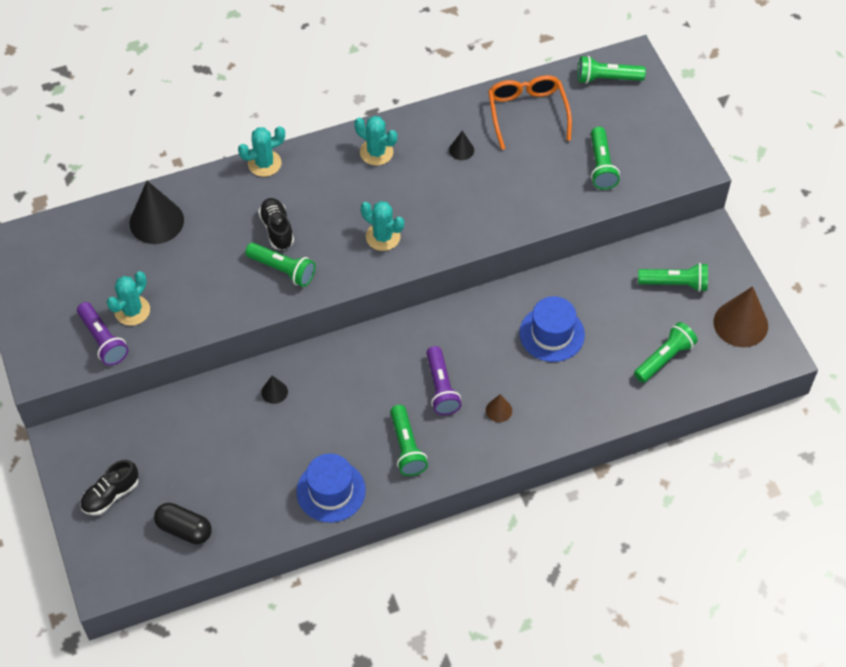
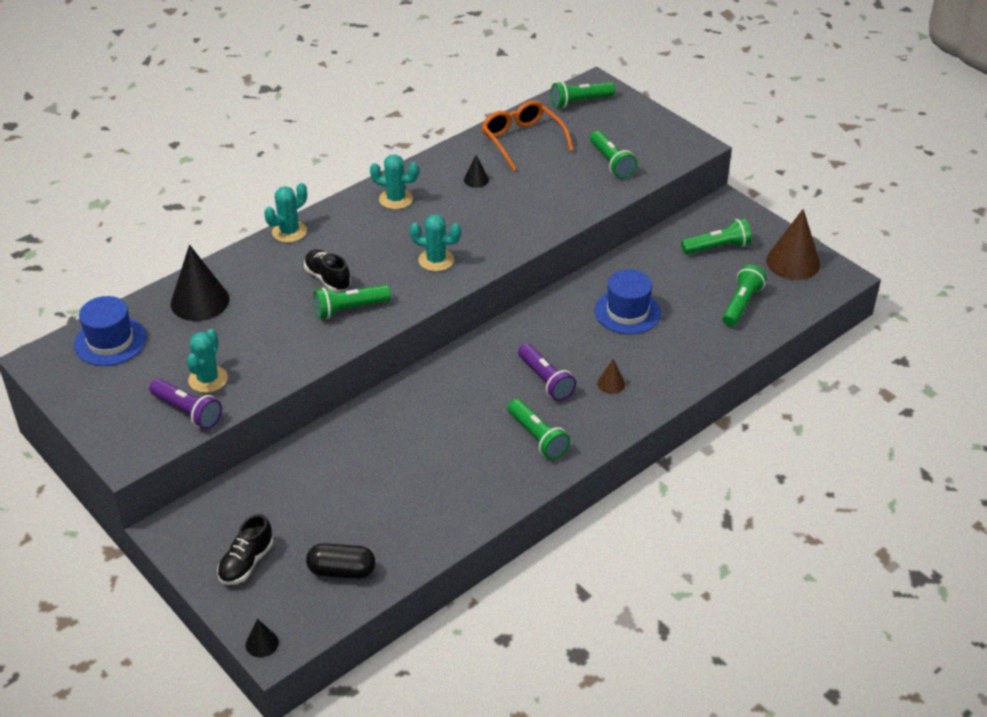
camera: 20 degrees left, 15 degrees down
green flashlight [245,243,316,287] -> green flashlight turned 150 degrees clockwise [313,285,391,319]
black cone [261,376,288,404] -> black cone moved to [246,619,279,657]
blue hat [296,453,366,523] -> blue hat moved to [74,296,147,366]

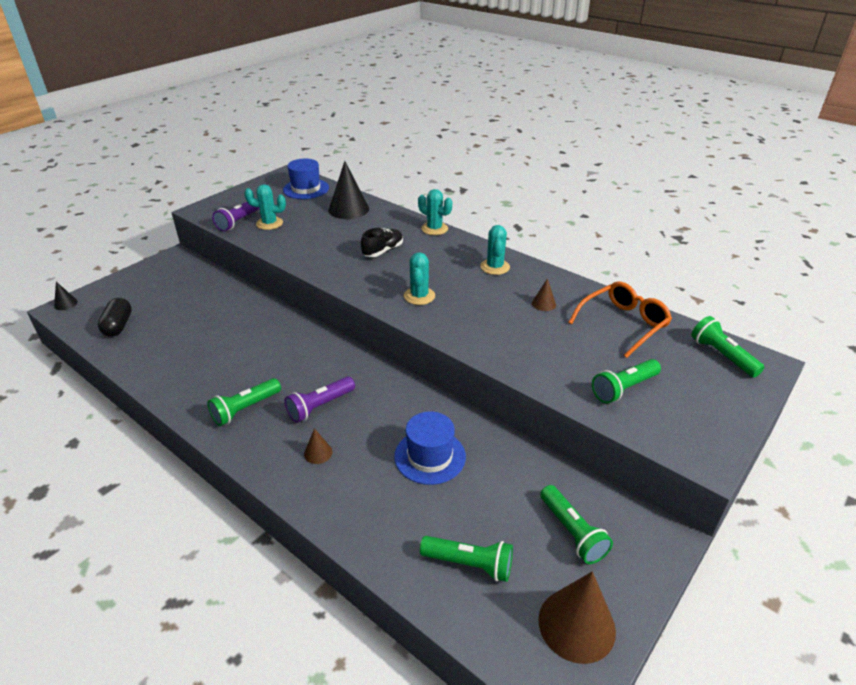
camera: 80 degrees right, 5 degrees down
black shoe [217,514,273,585] -> none
green flashlight [313,285,391,319] -> none
black cone [464,155,489,188] -> brown cone [532,278,556,311]

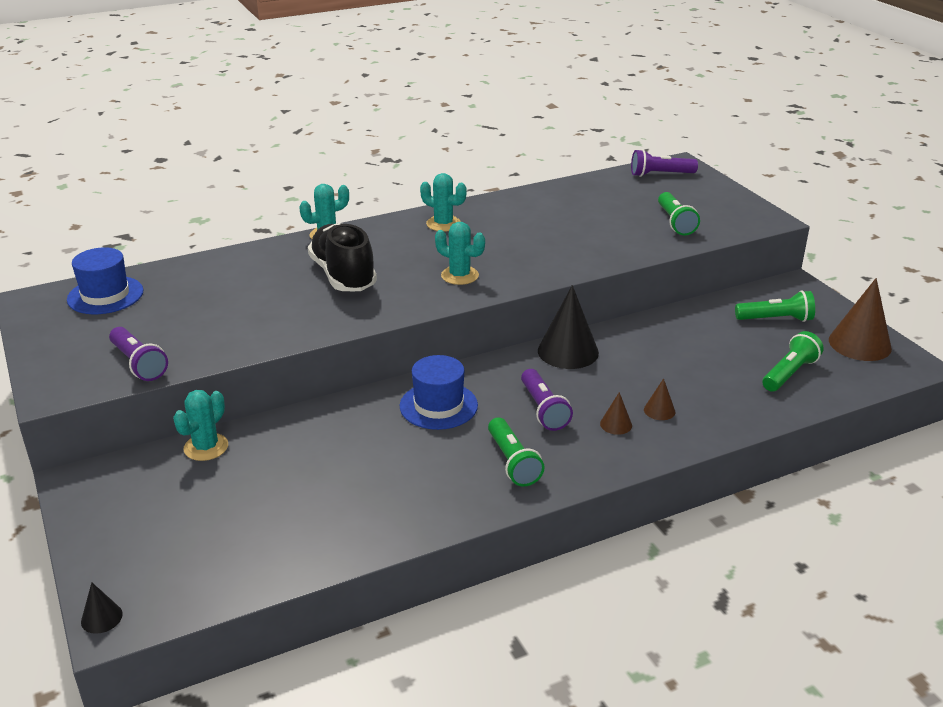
camera: 65 degrees left, 5 degrees down
black capsule [98,298,132,337] -> none
turquoise cactus [244,184,286,230] -> turquoise cactus moved to [173,390,228,461]
black cone [329,161,369,219] -> black cone moved to [538,285,599,369]
black shoe [361,228,403,257] -> black shoe [308,223,377,291], size x1.70
blue hat [394,411,466,485] -> blue hat moved to [400,355,478,430]
brown cone [532,278,556,311] -> brown cone moved to [644,378,675,420]
orange glasses [568,282,672,358] -> none
green flashlight [691,316,765,377] -> purple flashlight [631,149,698,177]

